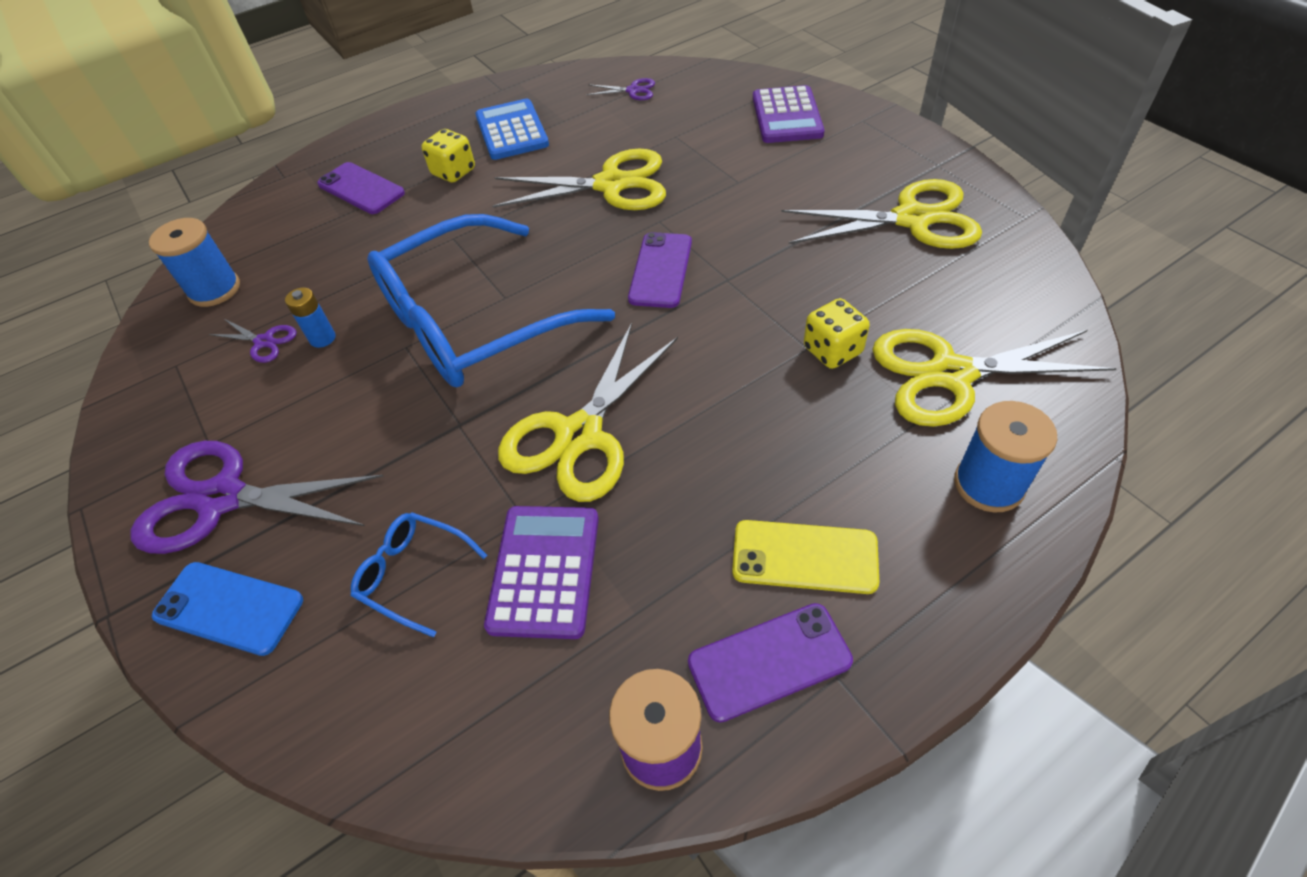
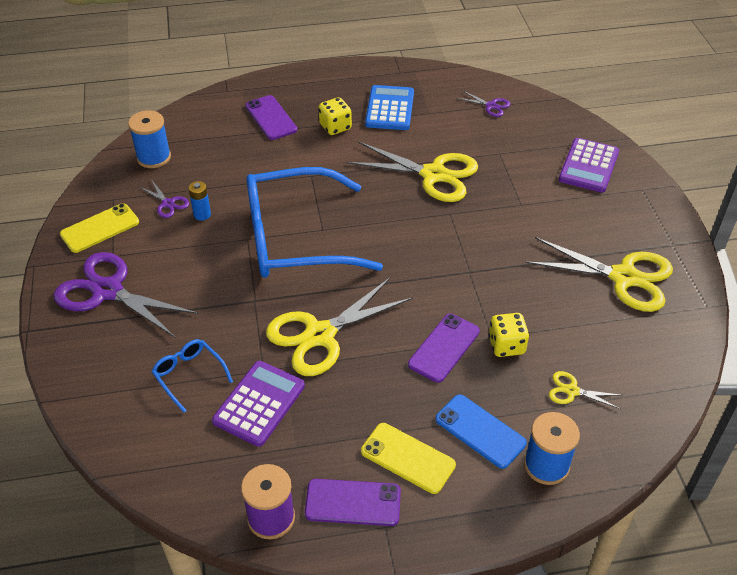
camera: 20 degrees right, 5 degrees down
blue phone [152,562,303,656] -> blue phone moved to [436,395,527,469]
purple phone [628,232,692,308] -> purple phone moved to [408,314,480,383]
yellow scissors [872,329,1117,427] -> yellow scissors [549,371,620,409], size x0.45
none -> yellow phone [60,203,139,253]

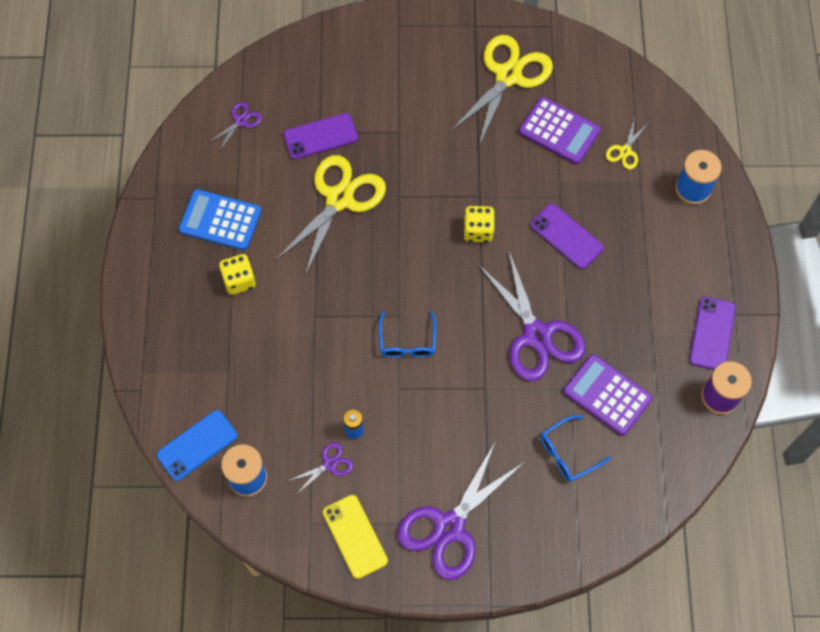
camera: 80 degrees left, 20 degrees up
purple phone [245,95,297,140] -> purple phone moved to [283,113,358,159]
blue glasses [246,167,383,278] -> blue glasses [379,311,436,358], size x0.41
yellow scissors [266,278,413,376] -> purple scissors [478,251,586,381]
yellow phone [361,423,456,494] -> none
blue phone [436,395,527,469] -> blue phone moved to [157,410,237,481]
yellow dice [488,313,529,357] -> yellow dice moved to [463,206,495,242]
purple calculator [559,138,619,193] -> purple calculator moved to [519,97,601,164]

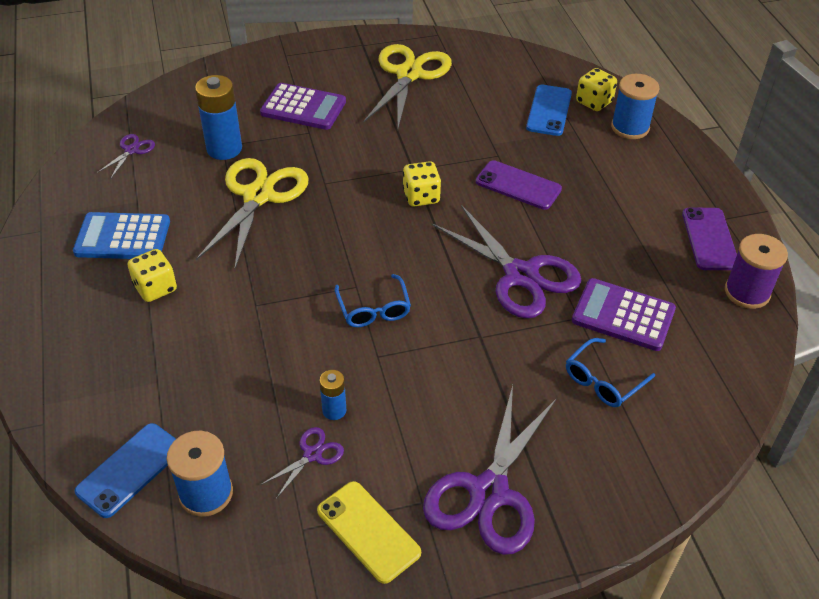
camera: 15 degrees left, 20 degrees down
purple phone [283,113,358,159] -> blue battery [195,75,242,160]
purple calculator [519,97,601,164] -> purple calculator moved to [260,83,346,130]
yellow scissors [606,117,648,169] -> blue phone [526,85,572,136]
none -> yellow dice [576,68,617,111]

